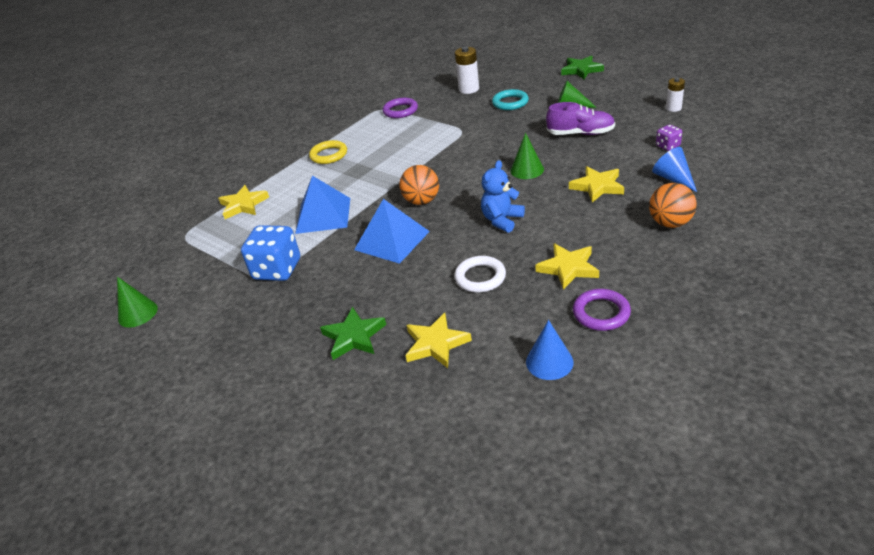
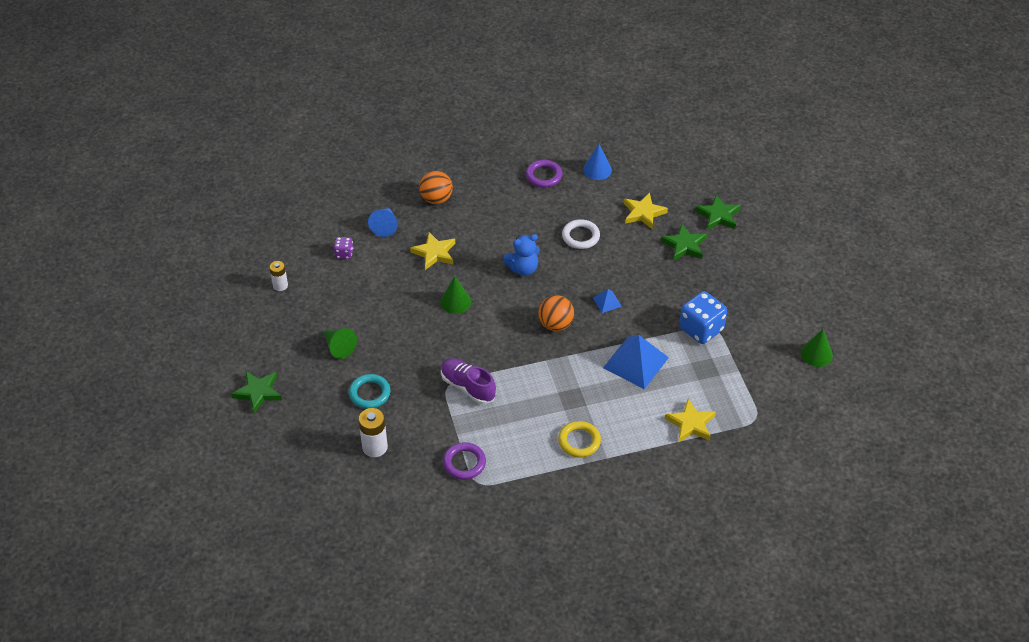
camera: 150 degrees left, 10 degrees up
blue pyramid [354,199,430,264] -> blue pyramid [593,289,622,313], size x0.47
yellow star [535,243,599,290] -> none
purple shoe [546,102,615,135] -> purple shoe moved to [441,358,496,404]
none -> green star [695,195,741,230]

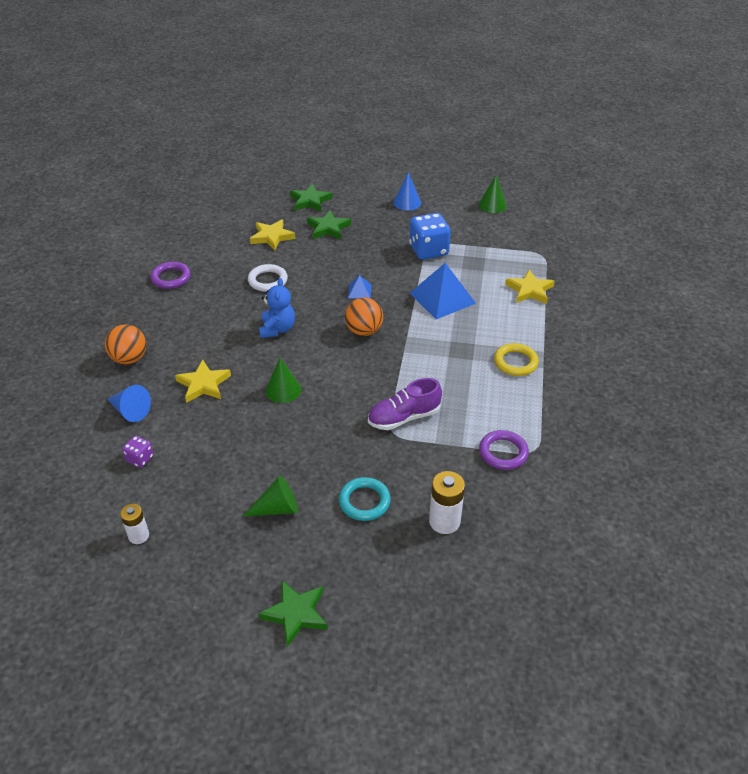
camera: 65 degrees left, 5 degrees down
blue cone [583,144,612,180] -> blue cone moved to [393,172,421,211]

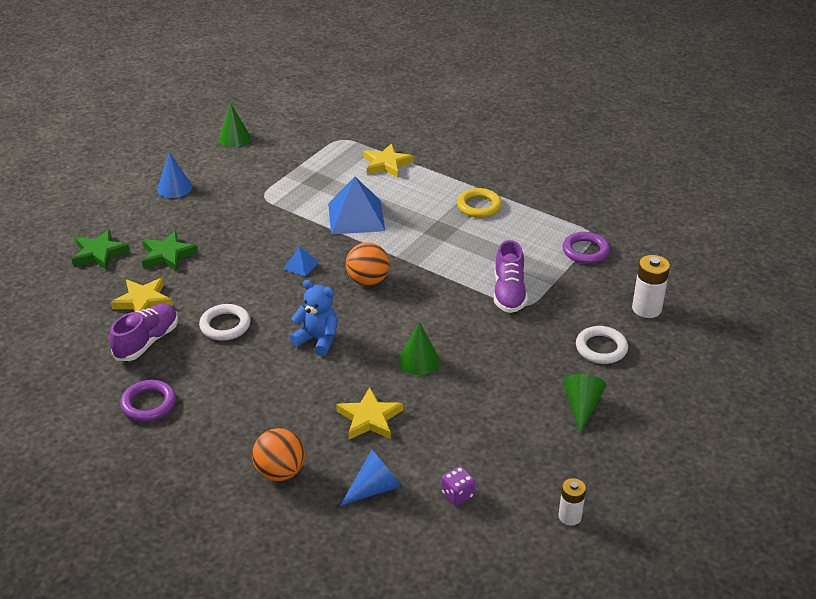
camera: 65 degrees left, 5 degrees down
green star [258,581,328,647] -> none
turquoise ring [339,477,391,521] -> white ring [576,326,628,364]
blue dice [409,213,451,260] -> none
none -> purple shoe [109,303,178,361]

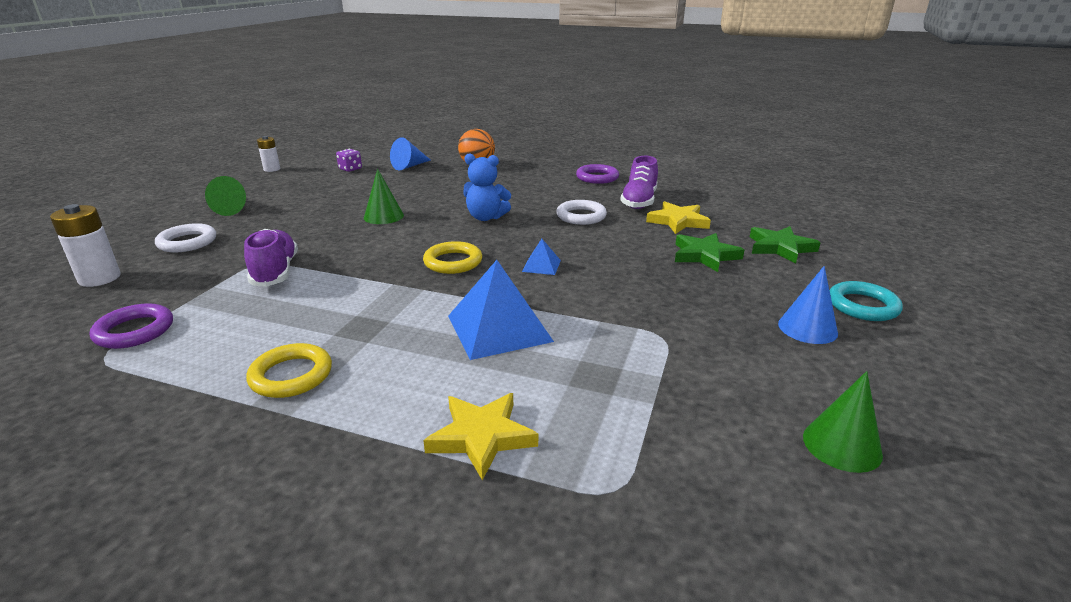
camera: 165 degrees right, 10 degrees down
yellow star [336,387,403,439] -> none
orange ball [346,242,389,286] -> yellow ring [423,241,482,274]
none -> turquoise ring [830,281,903,321]

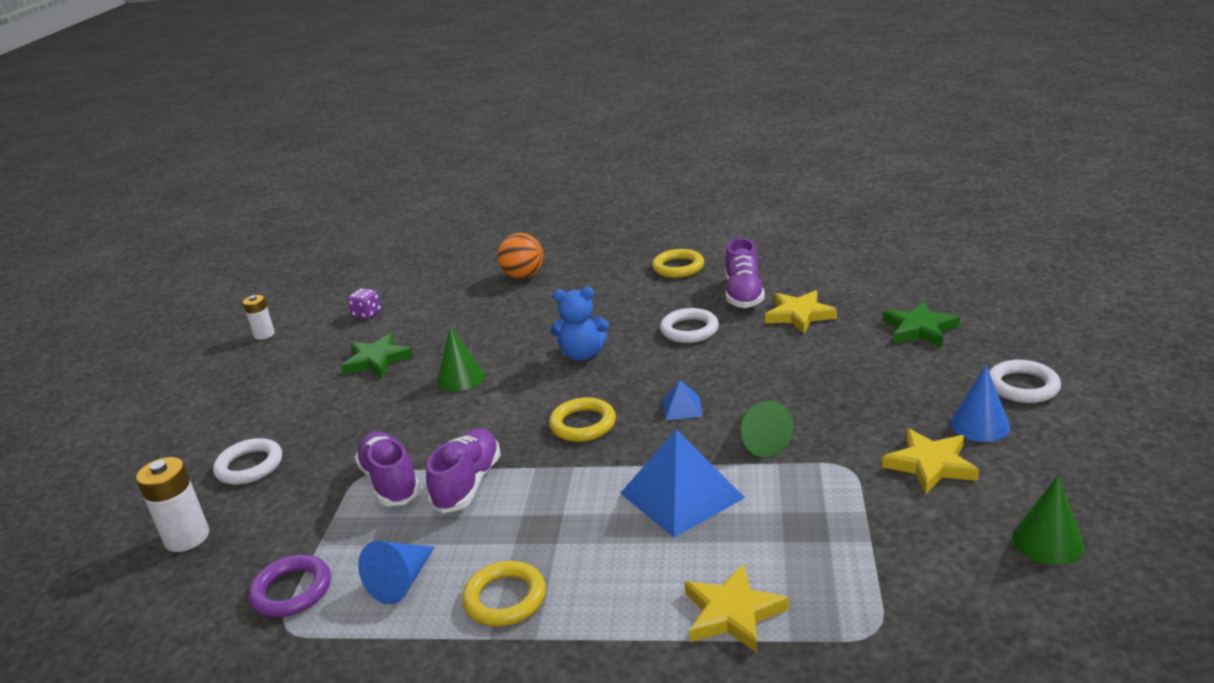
camera: 10 degrees left, 0 degrees up
green cone [205,176,246,216] -> green cone moved to [739,401,794,457]
blue cone [390,137,431,170] -> blue cone moved to [358,541,435,604]
purple ring [576,164,619,184] -> yellow ring [652,249,704,278]
green star [675,233,744,272] -> green star moved to [341,333,414,378]
turquoise ring [830,281,903,321] -> white ring [989,360,1061,403]
none -> purple shoe [426,428,501,513]
none -> yellow star [882,428,979,494]

